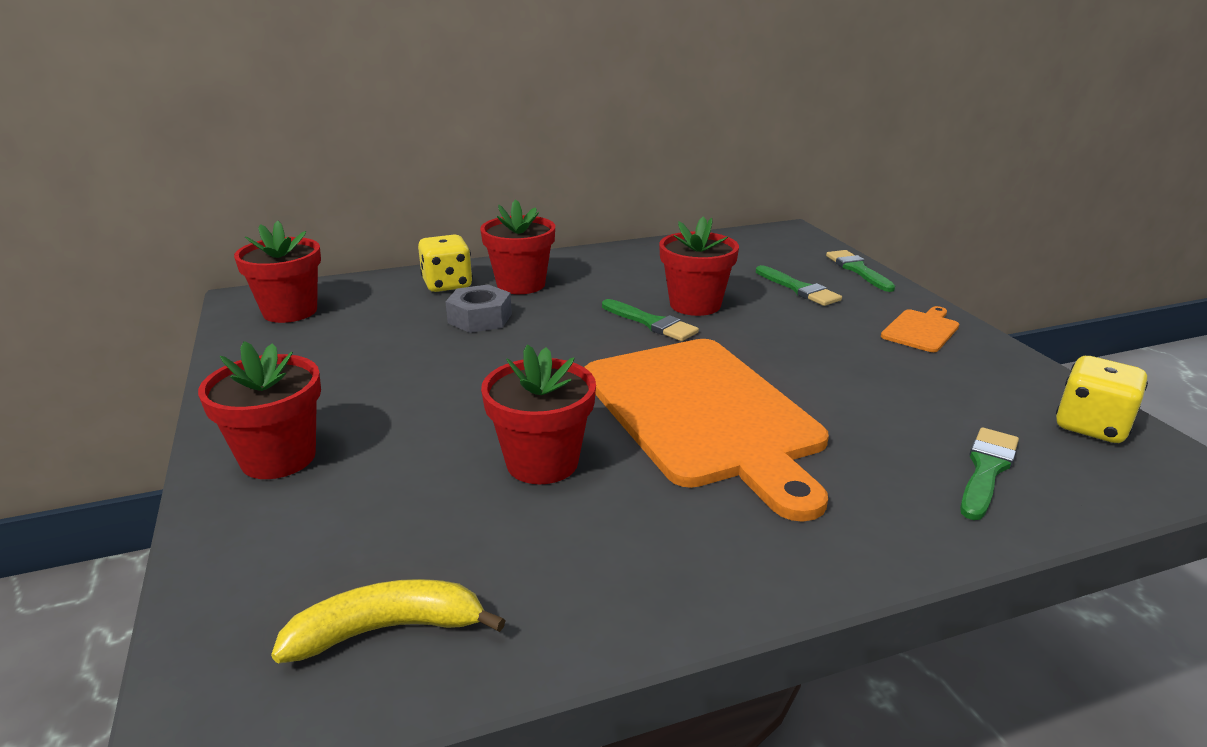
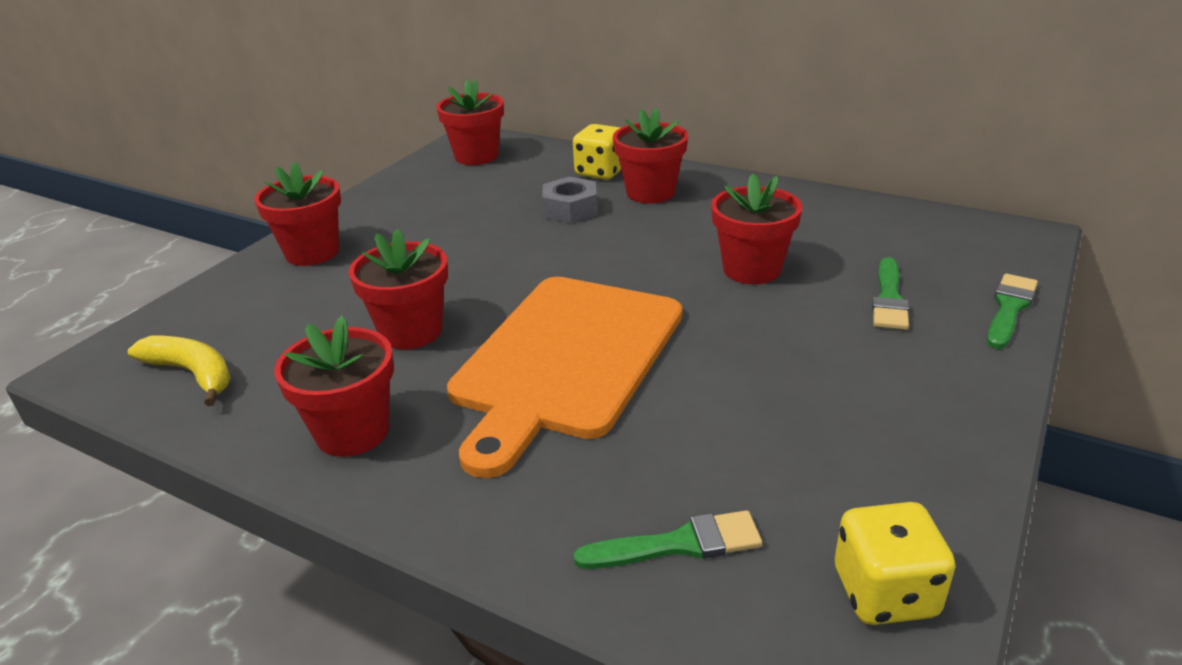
camera: 50 degrees right, 5 degrees up
green brush [602,299,699,341] -> none
orange cutting board [881,306,959,352] -> none
none -> red flower pot [274,316,394,457]

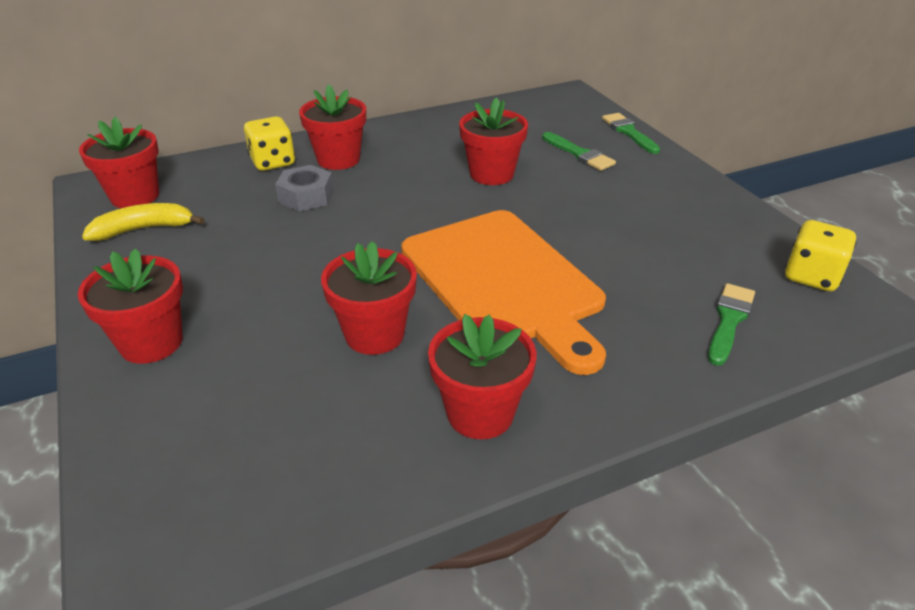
camera: 55 degrees left, 5 degrees up
yellow banana [128,336,231,406] -> yellow banana moved to [82,203,205,241]

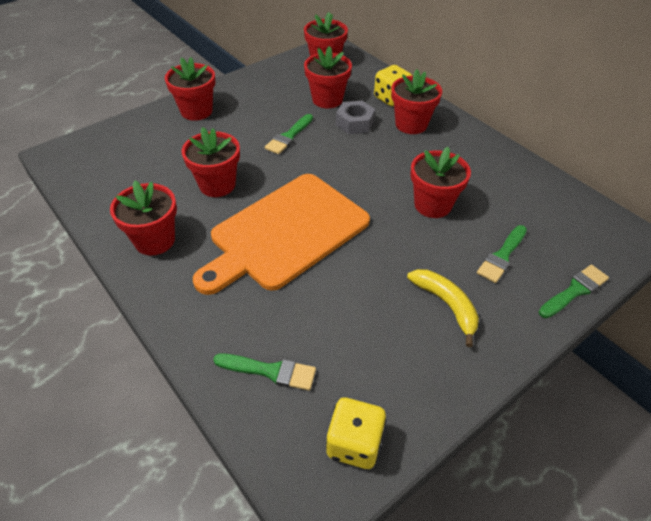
camera: 75 degrees right, 10 degrees up
yellow banana [82,203,205,241] -> yellow banana moved to [407,269,479,347]
none -> green brush [265,114,313,154]
none -> red flower pot [304,46,352,108]

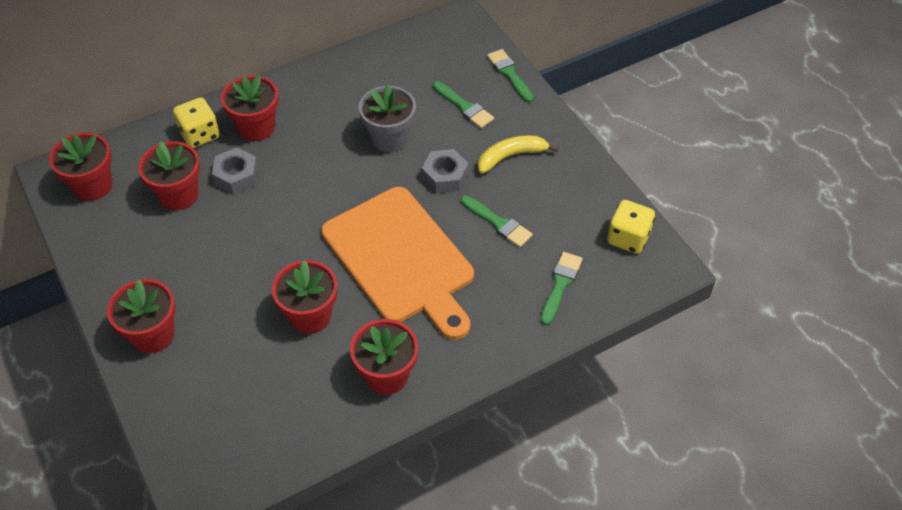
camera: 80 degrees left, 5 degrees up
green brush [265,114,313,154] -> green brush moved to [461,195,533,247]
red flower pot [410,147,471,218] -> grey flower pot [359,84,416,152]
none -> grey nut [422,149,469,193]

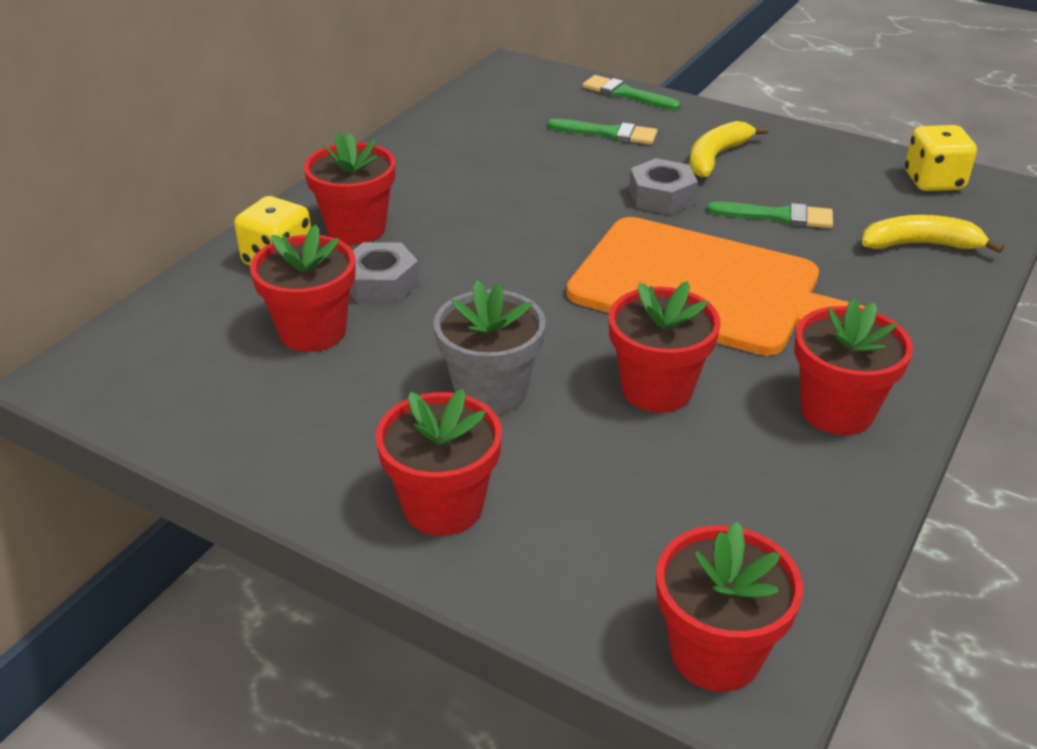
camera: 30 degrees left, 15 degrees down
red flower pot [49,132,113,201] -> red flower pot moved to [656,522,803,692]
grey flower pot [359,84,416,152] -> grey flower pot moved to [434,280,546,416]
green brush [541,252,582,325] -> yellow banana [862,215,1004,253]

